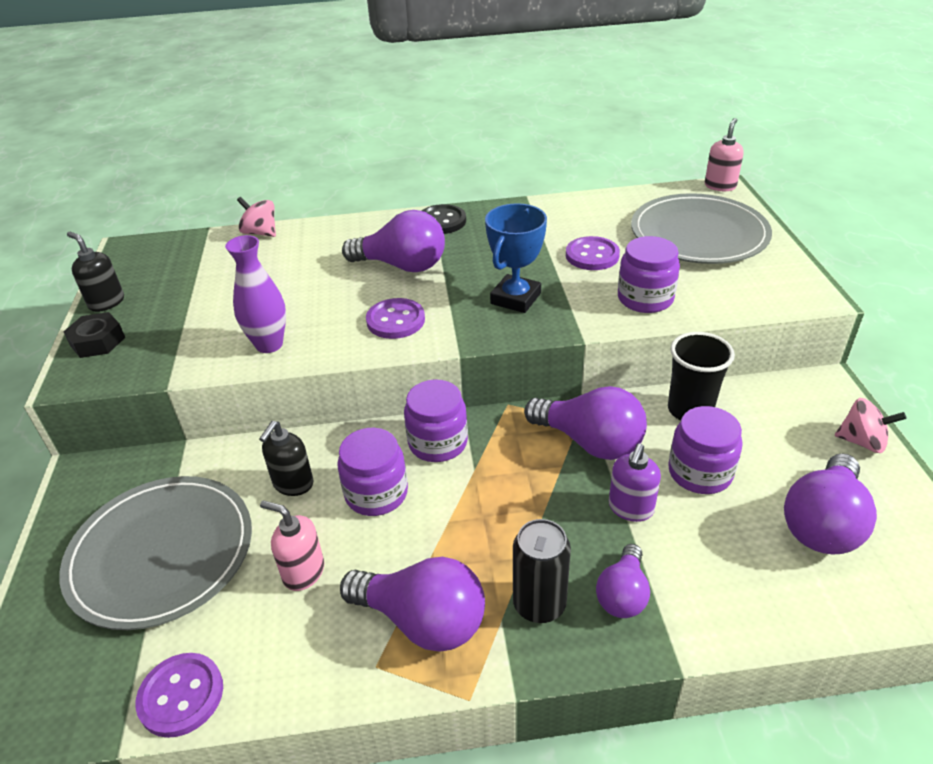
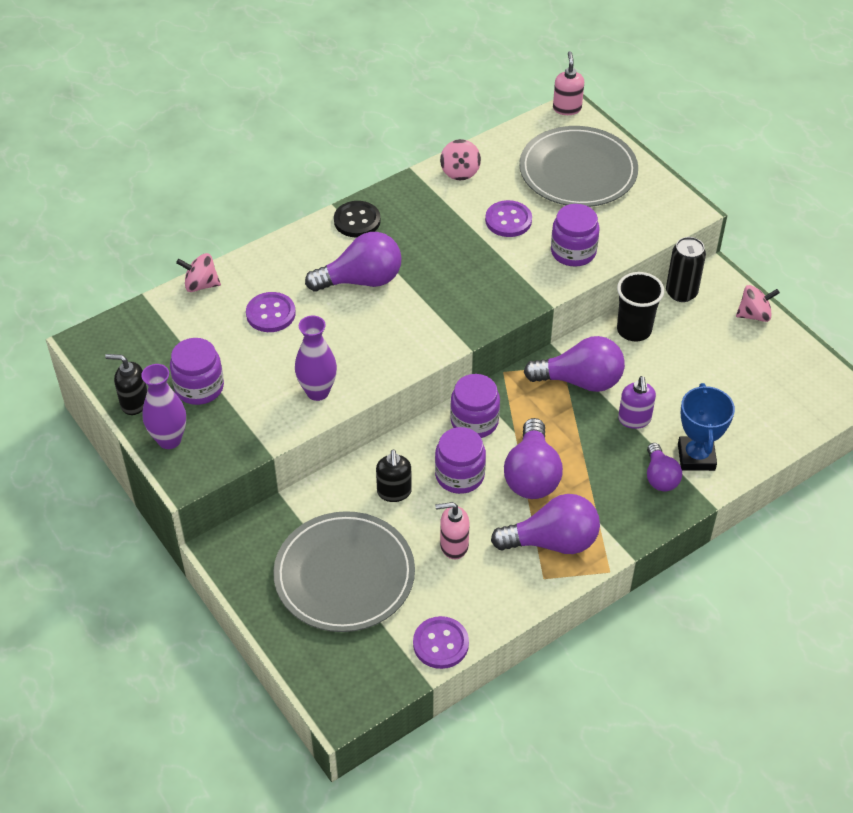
camera: 30 degrees left, 10 degrees up
black nut [63,312,125,358] -> purple vase [141,364,186,449]
purple button [366,298,425,339] -> purple button moved to [246,292,296,332]
blue trophy [485,203,547,313] -> blue trophy moved to [678,383,735,471]
black can [513,519,571,623] -> black can moved to [666,237,706,302]
purple jar [668,406,743,494] -> purple jar moved to [170,338,224,405]
purple light bulb [784,453,877,555] -> purple light bulb moved to [504,418,563,499]
none -> pink spinning top [440,139,481,180]

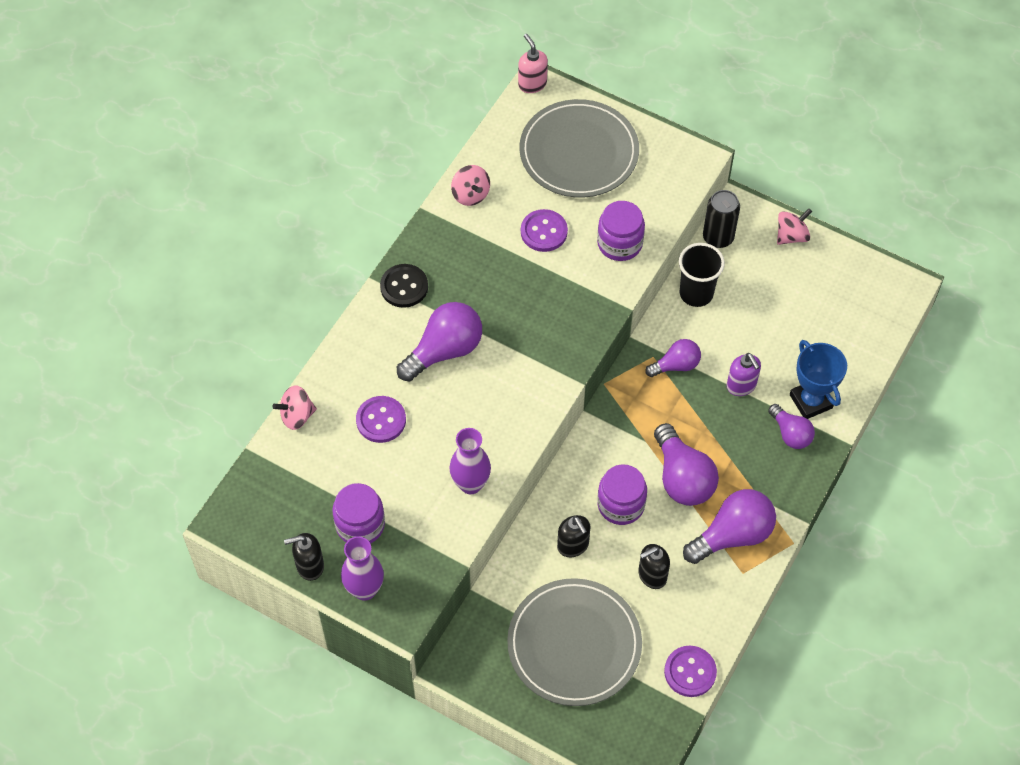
camera: 25 degrees left, 10 degrees up
pink soap dispenser [435,502,470,559] -> black soap dispenser [638,544,670,589]
purple jar [450,374,500,438] -> none
purple light bulb [524,336,625,392] -> purple light bulb [645,339,701,377], size x0.60

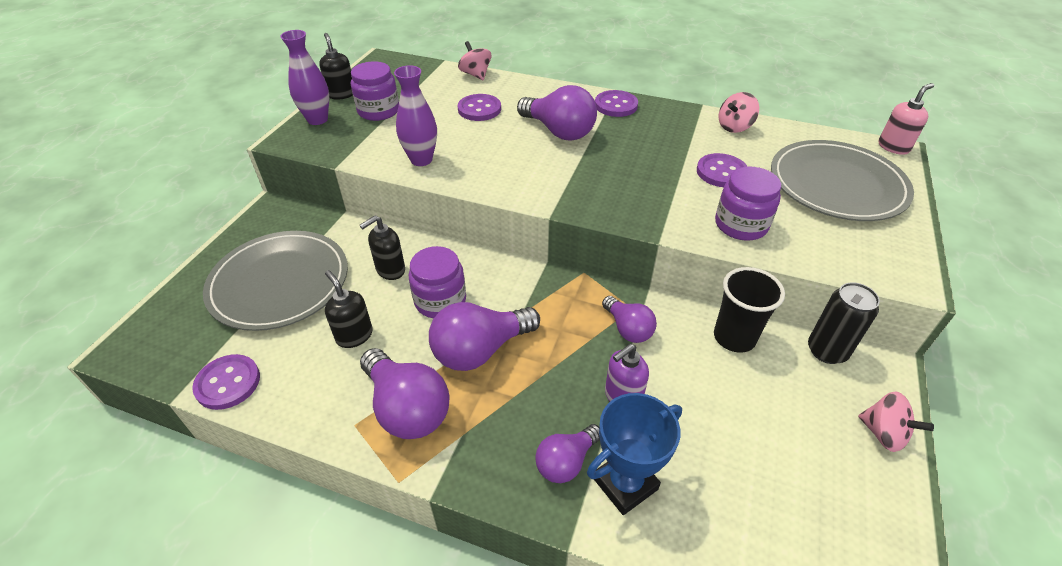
camera: 80 degrees right, 15 degrees down
black button [380,264,428,308] -> purple button [595,90,638,117]

